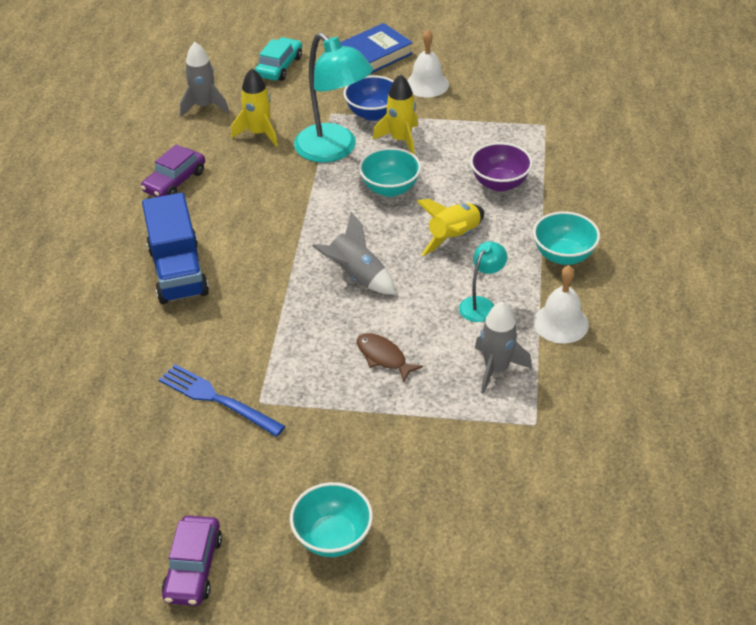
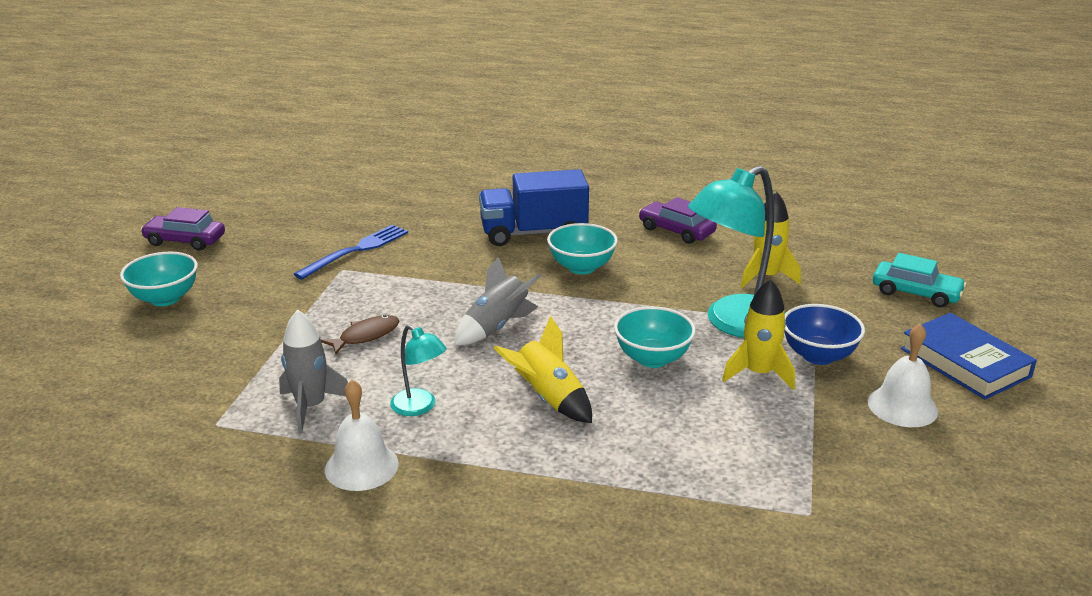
camera: 95 degrees right, 15 degrees down
grey rocket [180,42,229,117] -> none
purple bowl [470,142,533,192] -> none
turquoise bowl [533,211,600,265] -> turquoise bowl moved to [547,223,618,274]

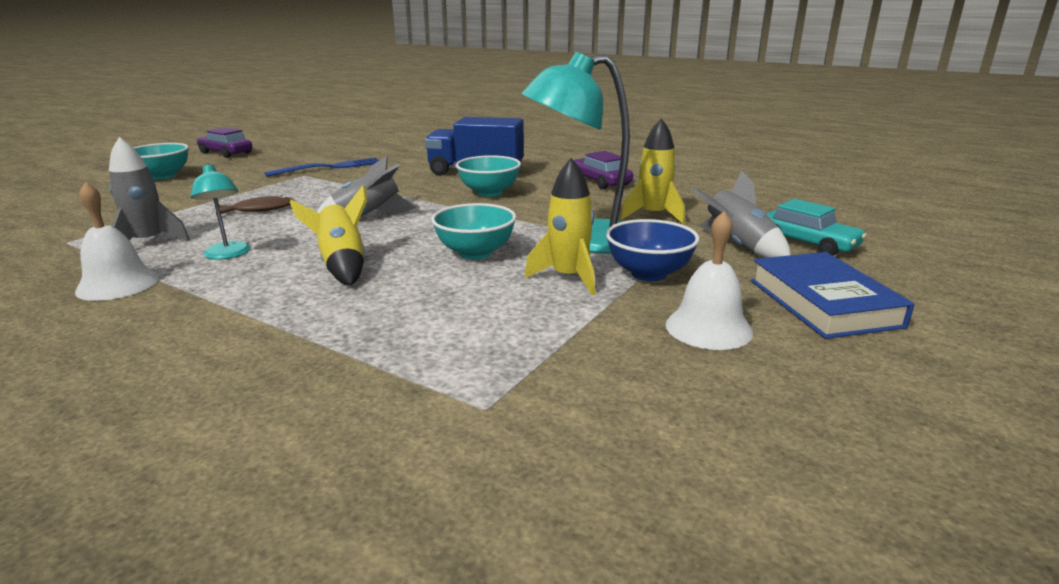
camera: 20 degrees right, 5 degrees down
none -> grey rocket [691,170,791,258]

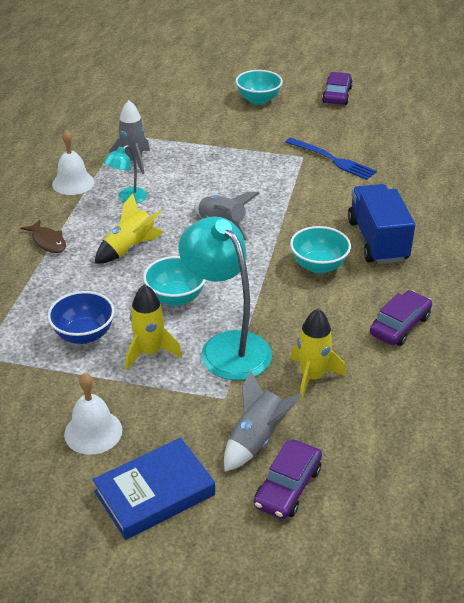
camera: 70 degrees right, 15 degrees up
brown fish [216,195,294,215] -> brown fish moved to [21,220,66,253]
blue bowl [606,219,700,281] -> blue bowl moved to [48,291,115,344]
turquoise car [767,199,867,256] -> purple car [254,440,322,519]

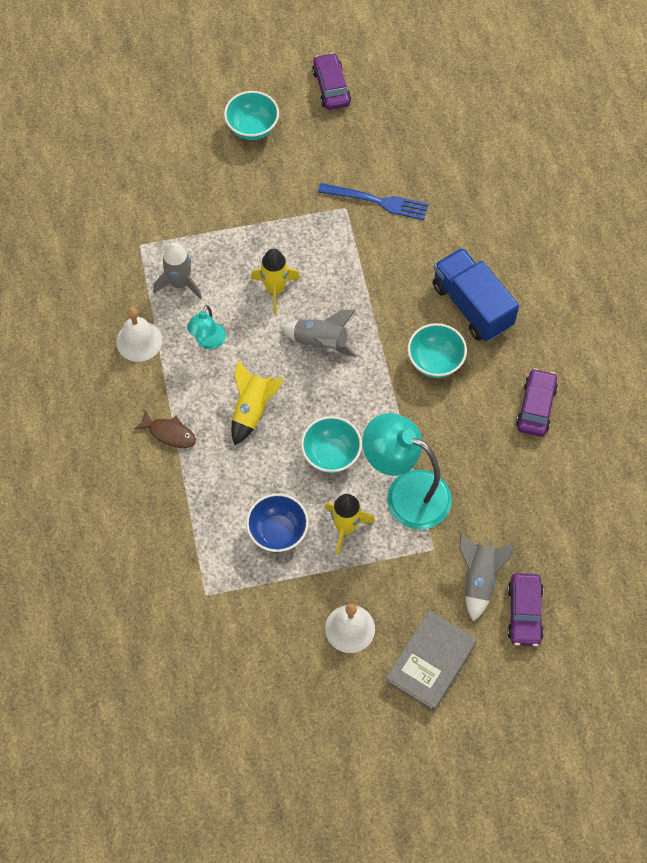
camera: 25 degrees left, 25 degrees up
blue book [92,438,215,540] -> grey book [386,610,477,712]
yellow rocket [291,309,346,400] -> yellow rocket moved to [251,249,300,314]

